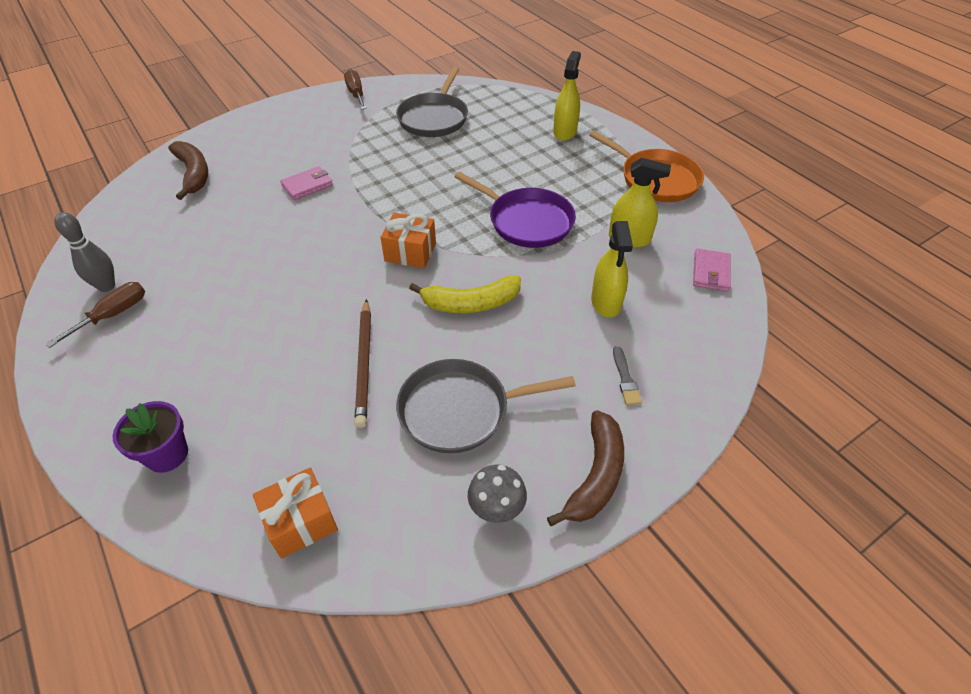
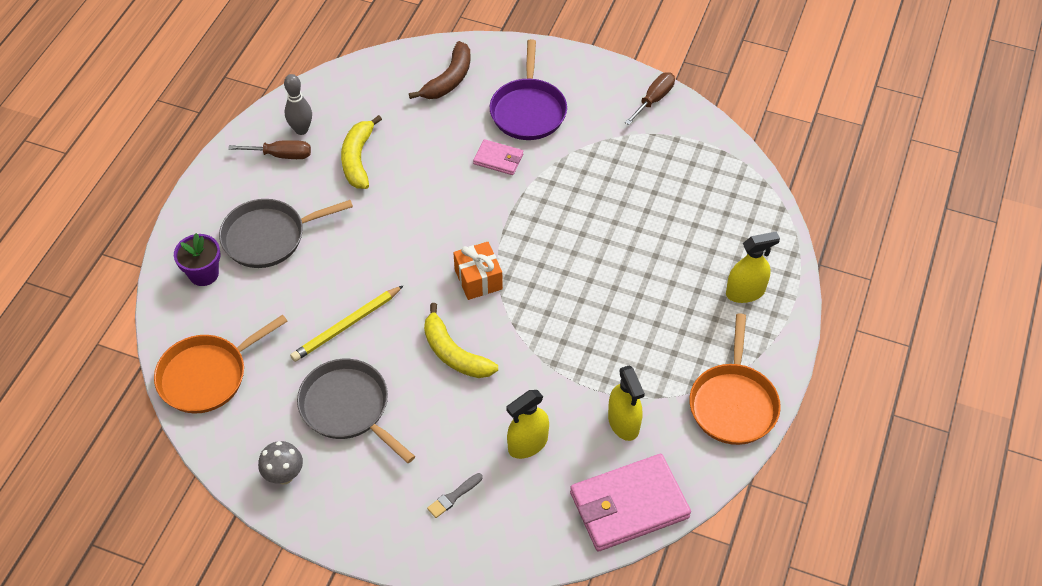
camera: 55 degrees right, 5 degrees up
orange gift [253,468,338,558] -> orange pan [154,314,288,413]
brown pencil [354,299,371,428] -> yellow pencil [290,285,404,362]
grey pan [396,67,468,137] -> grey pan moved to [219,199,353,268]
purple pan [455,172,576,248] -> purple pan moved to [490,39,567,140]
brown banana [547,410,624,526] -> none
pink wallet [693,249,731,292] -> pink wallet [570,454,691,551], size x1.98
none -> yellow banana [341,115,382,189]

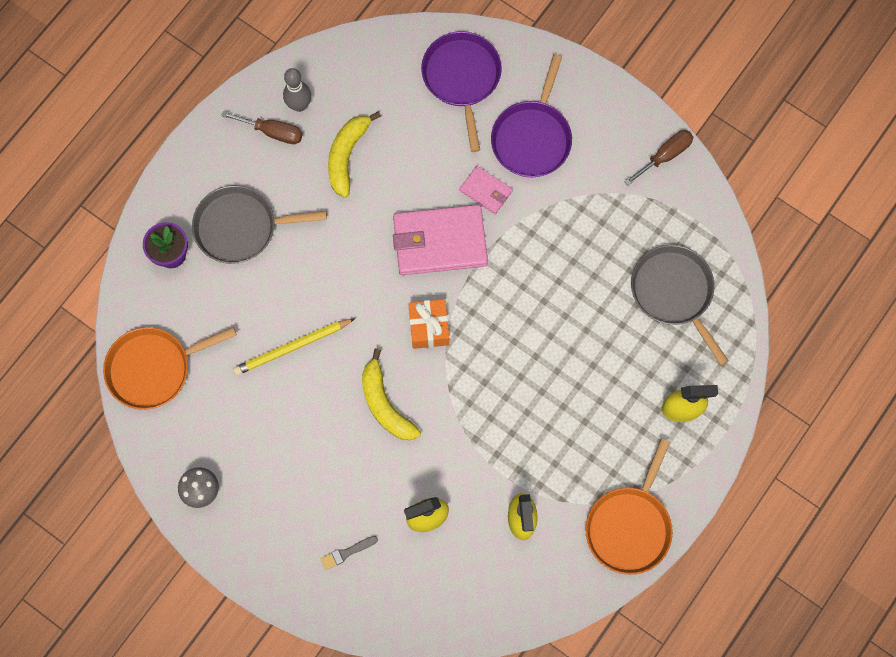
camera: 15 degrees right, 20 degrees up
grey pan [297,359,415,463] -> grey pan moved to [631,245,729,366]
brown banana [409,41,470,99] -> purple pan [421,31,502,152]
pink wallet [570,454,691,551] -> pink wallet moved to [393,205,488,275]

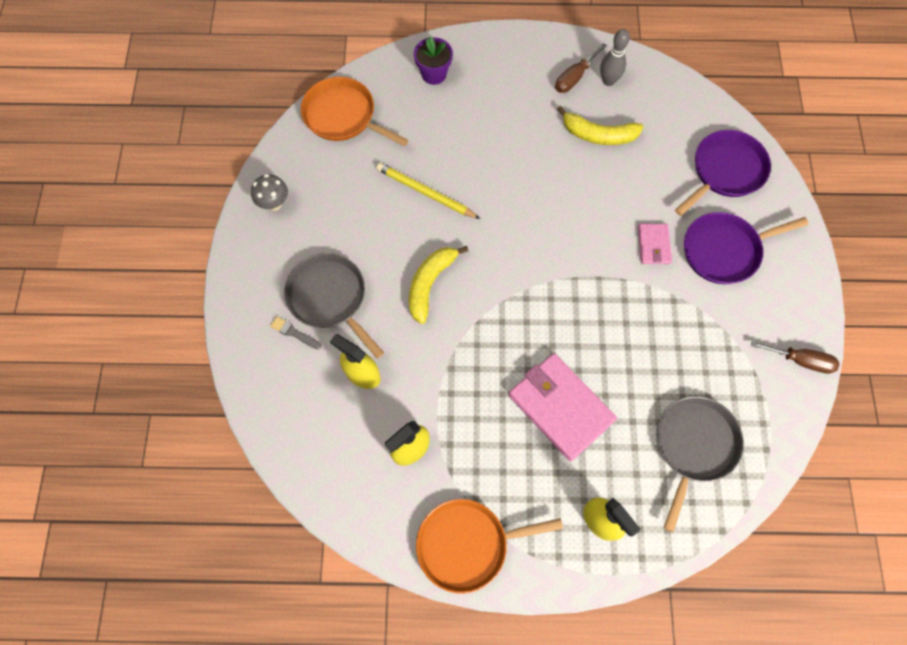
camera: 55 degrees right, 5 degrees down
grey pan [192,185,327,264] -> grey pan moved to [284,253,384,359]
brown screwdriver [221,111,303,144] -> brown screwdriver turned 60 degrees clockwise [555,43,607,93]
yellow banana [328,111,381,198] -> yellow banana turned 150 degrees counterclockwise [557,106,644,145]
pink wallet [393,205,488,275] -> pink wallet moved to [509,353,617,461]
orange gift [408,299,449,349] -> none

